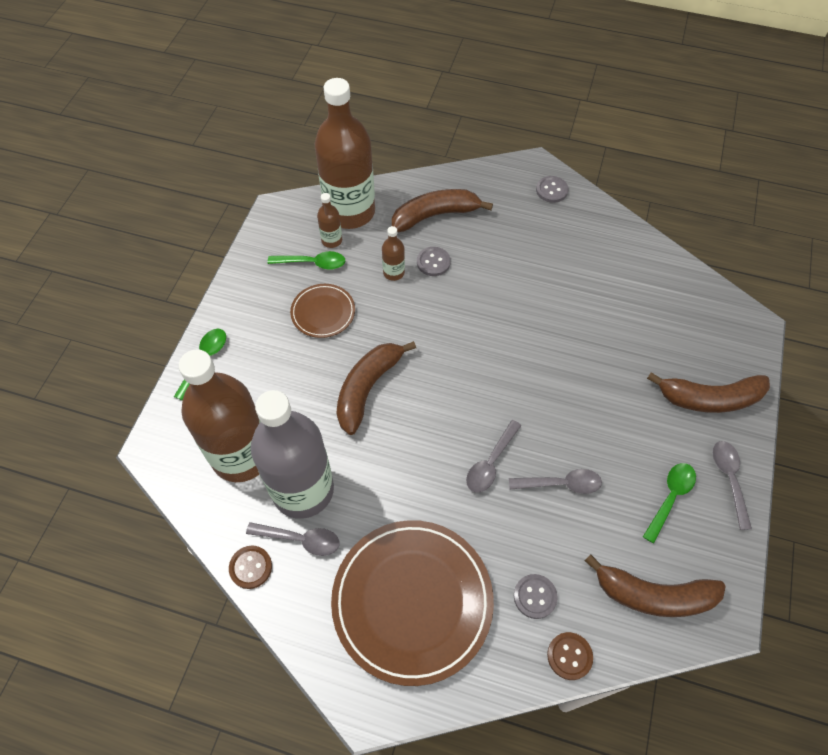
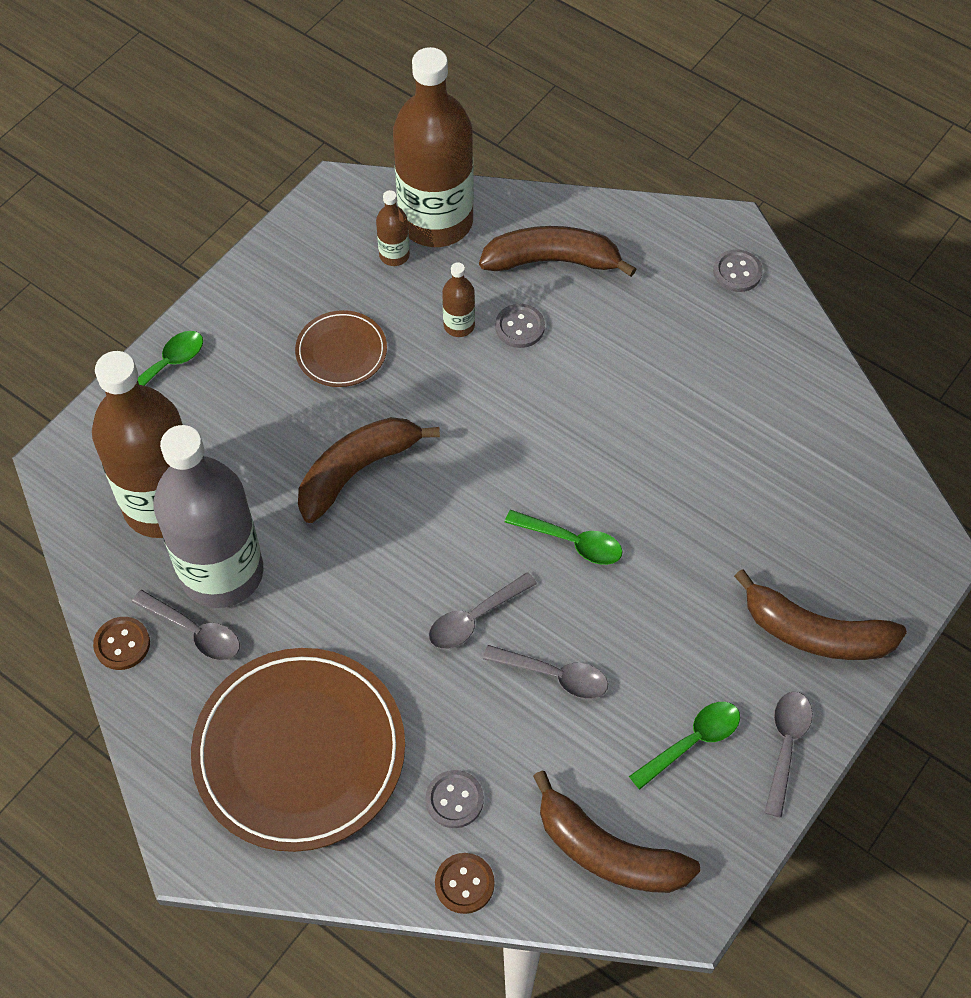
camera: 20 degrees right, 0 degrees up
green spoon [267,251,345,270] -> green spoon moved to [505,510,623,565]

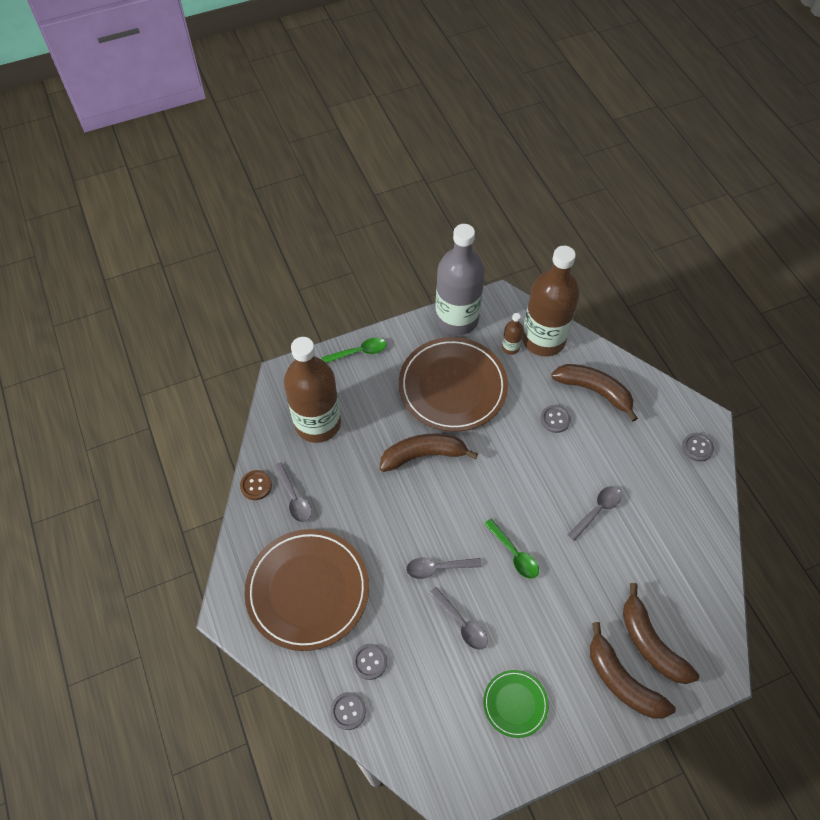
camera: 30 degrees right, 0 degrees up
grey bottle [154,425,263,608] -> grey bottle moved to [435,224,485,335]
brown plate [295,310,387,387] -> brown plate [399,337,508,432], size x2.03
brown button [435,853,495,914] -> grey button [330,692,366,730]
brown bottle [442,262,475,337] -> none
brown banana [533,770,701,893] -> brown banana moved to [623,583,699,684]
green spoon [629,702,740,790] -> green plate [483,670,549,738]
grey spoon [764,692,812,817] -> grey spoon moved to [567,486,622,541]

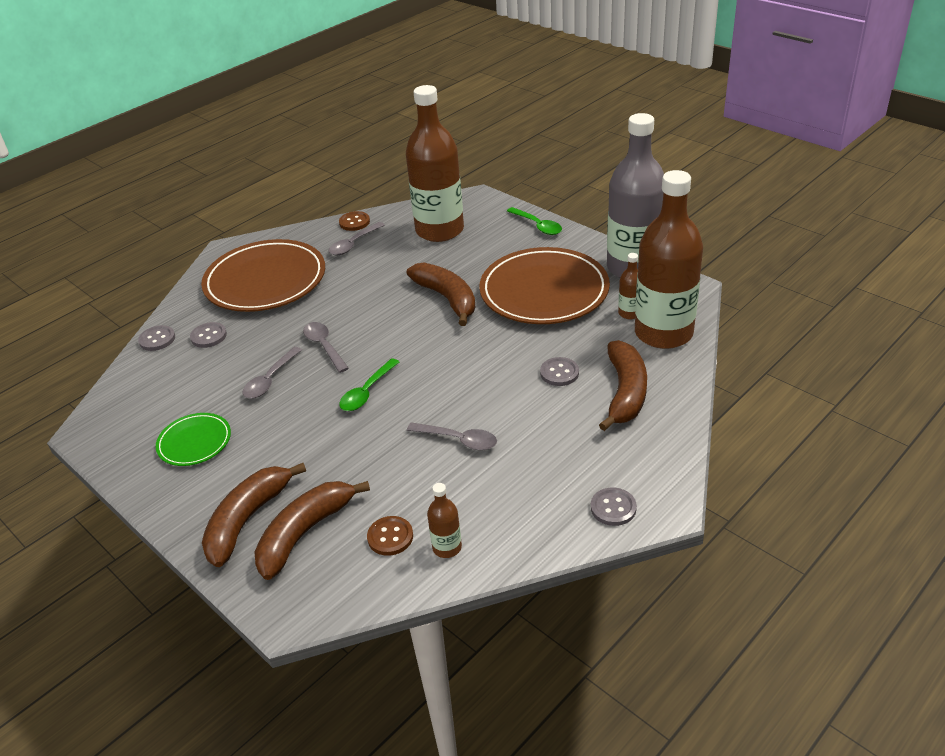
camera: 70 degrees right, 20 degrees down
none -> brown button [367,516,413,556]
none -> brown bottle [427,483,462,558]

